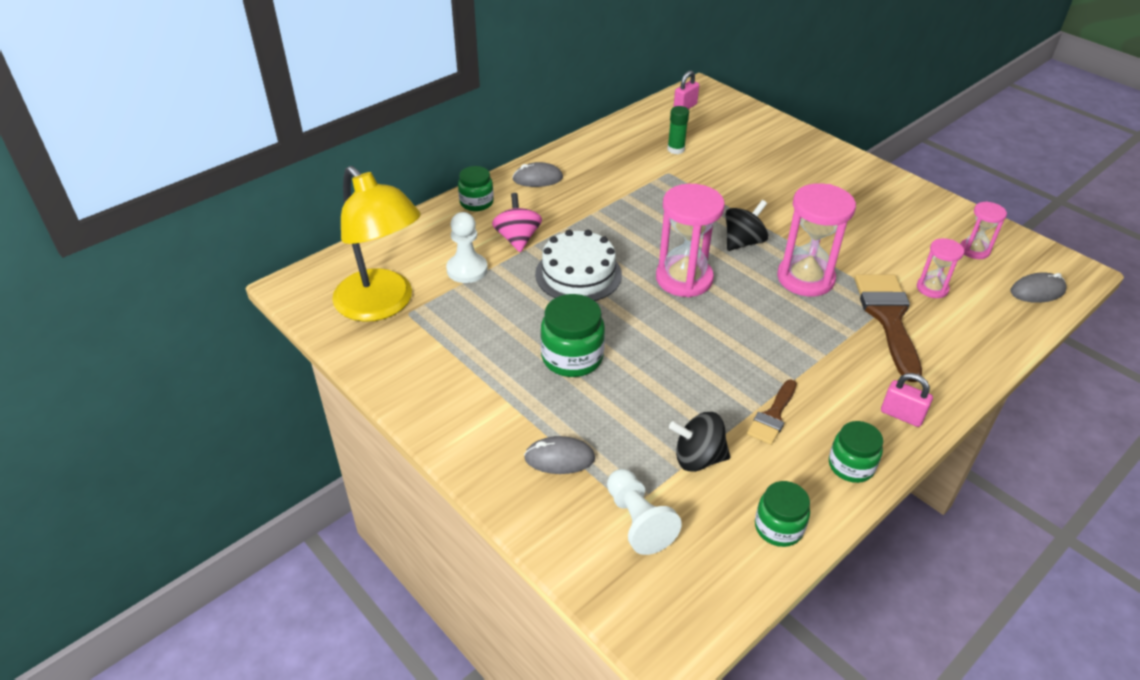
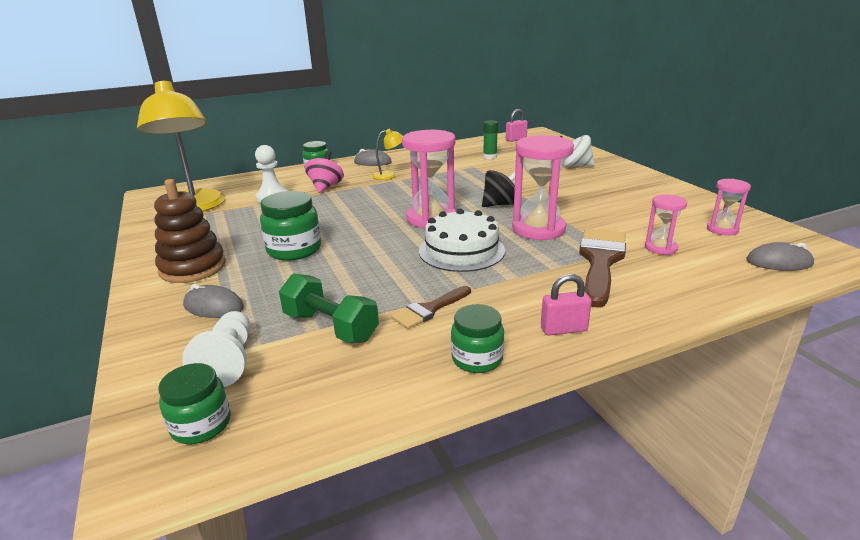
camera: 20 degrees right, 15 degrees down
white cake [535,230,622,301] -> white cake moved to [419,209,505,272]
black spinning top [669,412,730,472] -> green dumbbell [279,273,379,343]
green jar [755,481,810,547] -> green jar moved to [158,363,231,444]
pink padlock [881,373,933,427] -> pink padlock turned 60 degrees counterclockwise [541,274,592,335]
none -> brown stacking toy [154,179,226,283]
none -> yellow lamp [372,129,403,180]
none -> white spinning top [560,135,594,167]

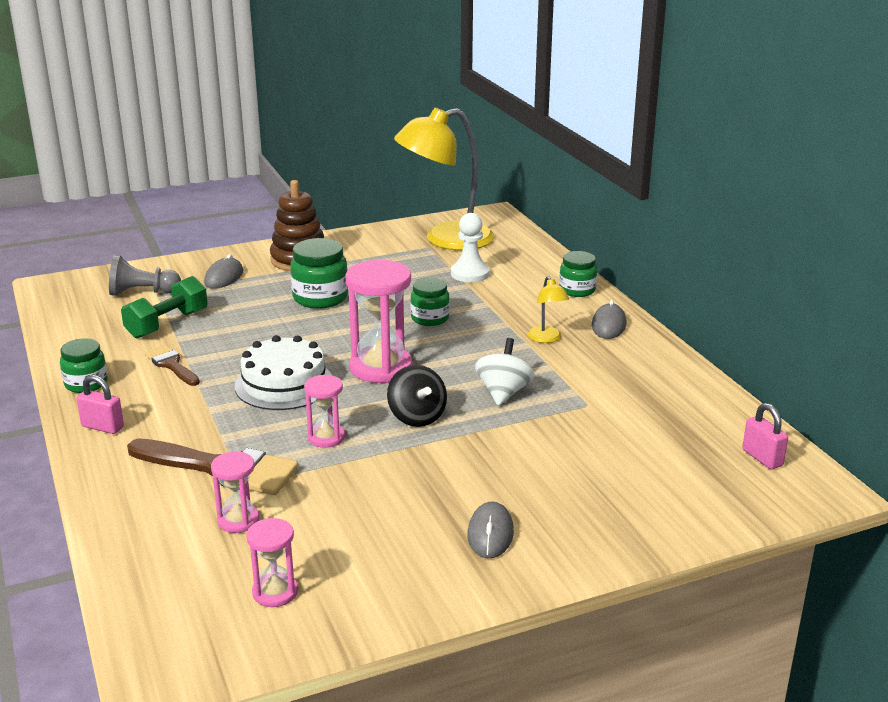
camera: 90 degrees right, 0 degrees up
green jar [158,363,231,444] -> green jar moved to [411,277,450,326]
white pawn [182,311,251,387] -> grey pawn [109,255,181,296]
pink spinning top [305,151,344,193] -> none
green glue stick [483,120,498,159] -> none
pink hourglass [512,135,574,240] -> pink hourglass [304,375,345,448], size x0.54
pink padlock [541,274,592,335] -> pink padlock turned 60 degrees counterclockwise [77,375,124,434]
white spinning top [560,135,594,167] -> white spinning top moved to [475,338,534,406]
grey mouse [746,242,814,271] -> grey mouse moved to [467,501,514,558]

